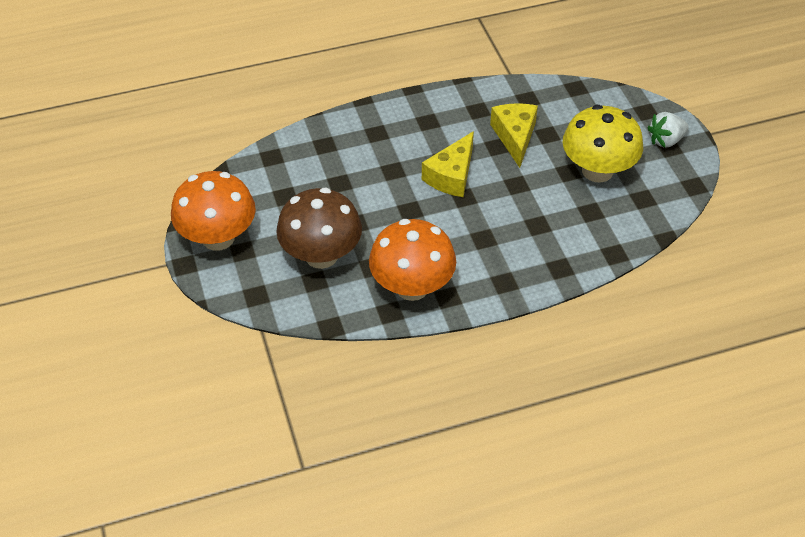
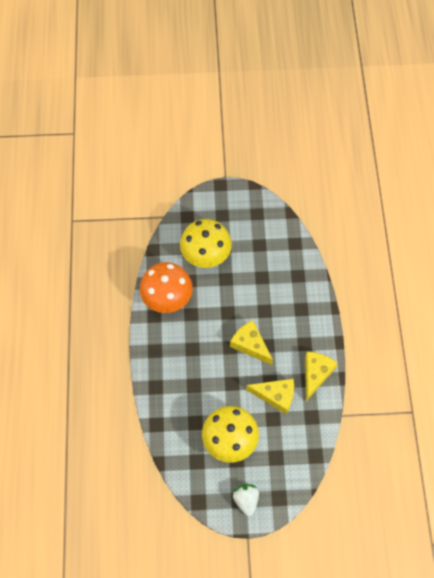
camera: 105 degrees right, 15 degrees up
orange mushroom [171,171,256,251] -> none
brown mushroom [276,187,362,269] -> yellow mushroom [180,219,232,268]
none -> yellow cheese [305,352,338,401]

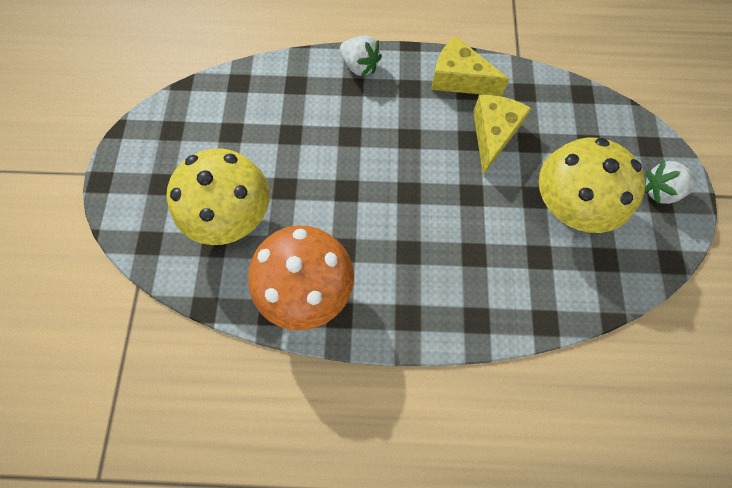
camera: 85 degrees left, 5 degrees up
yellow cheese [230,320,273,365] -> none
none -> white strawberry [340,36,382,77]

